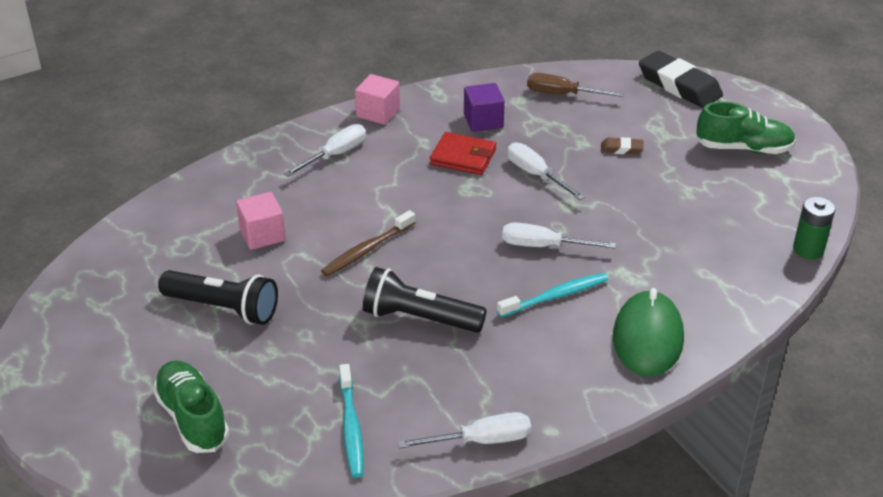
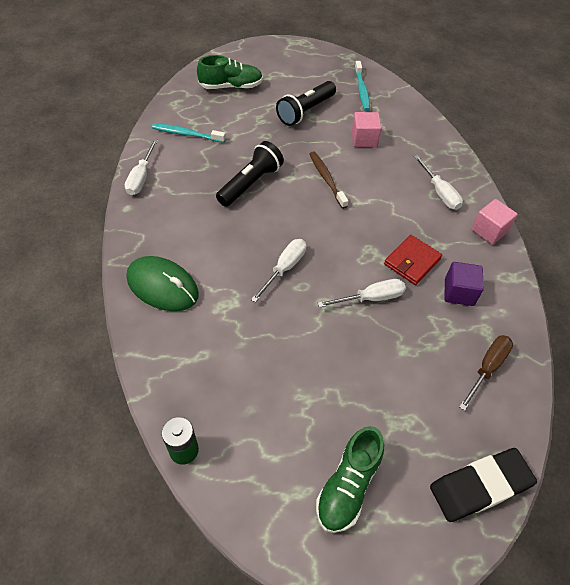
camera: 110 degrees right, 15 degrees up
turquoise toothbrush [497,273,609,318] -> turquoise toothbrush moved to [355,61,370,111]
brown eraser [601,137,644,155] -> none

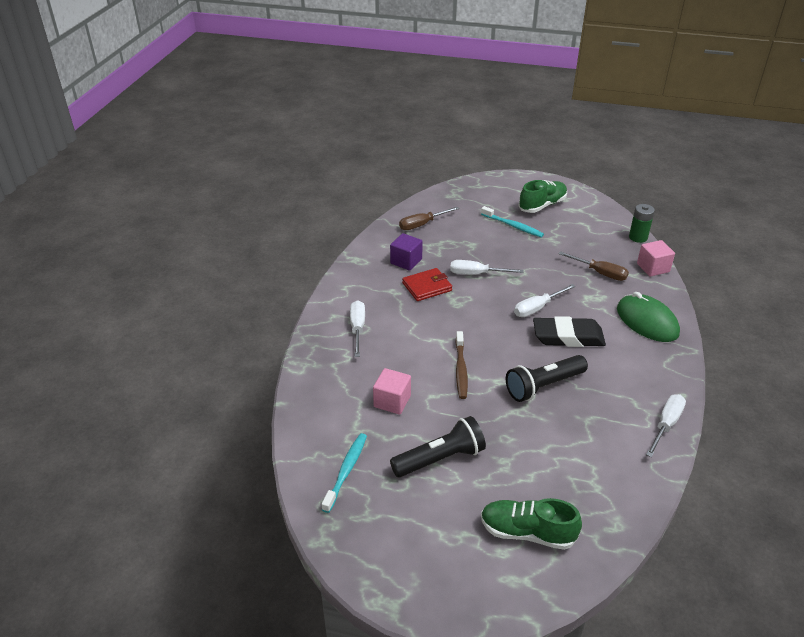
camera: 155 degrees left, 15 degrees down
turquoise toothbrush [152,123,226,143] -> turquoise toothbrush moved to [481,206,544,237]
black eraser [430,448,537,522] -> black eraser moved to [533,316,606,347]
pink cube [471,199,518,245] -> pink cube moved to [637,240,675,277]
none -> brown screwdriver [558,251,629,281]

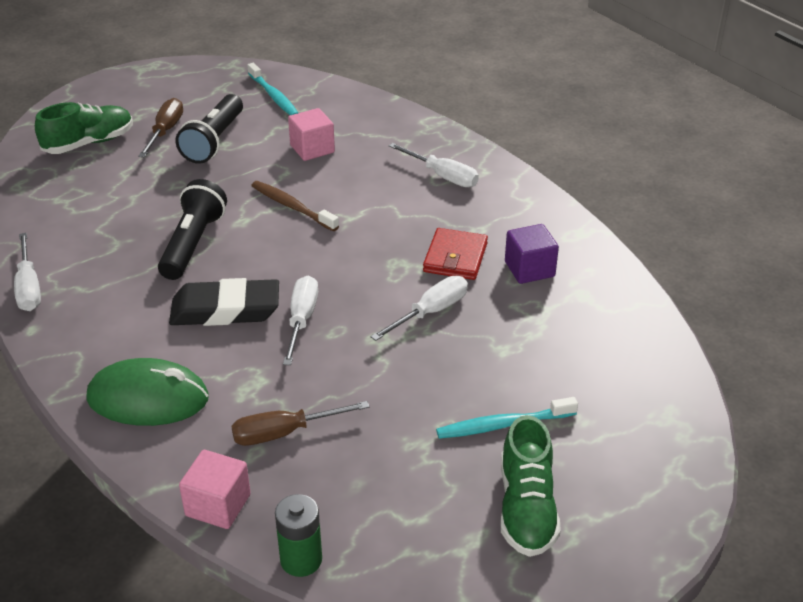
camera: 130 degrees right, 0 degrees up
brown screwdriver [399,207,459,230] -> brown screwdriver moved to [138,98,183,157]
black eraser [533,316,606,347] -> black eraser turned 45 degrees clockwise [169,278,279,326]

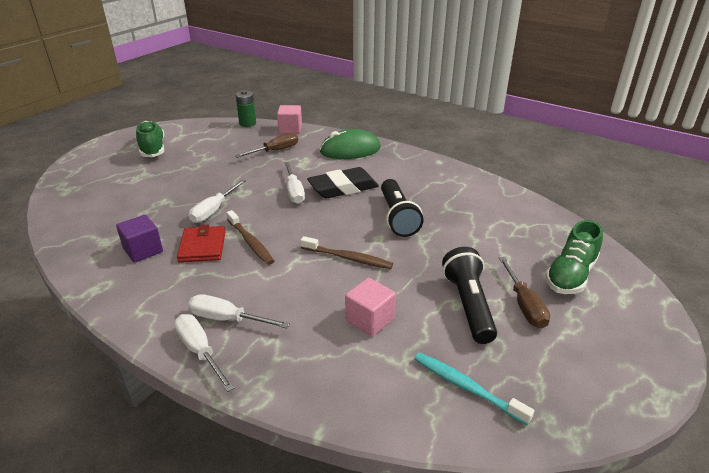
camera: 160 degrees right, 5 degrees down
white screwdriver [14,233,41,311] -> white screwdriver moved to [174,314,234,392]
turquoise toothbrush [436,397,578,439] -> none
none -> brown toothbrush [226,210,274,265]

